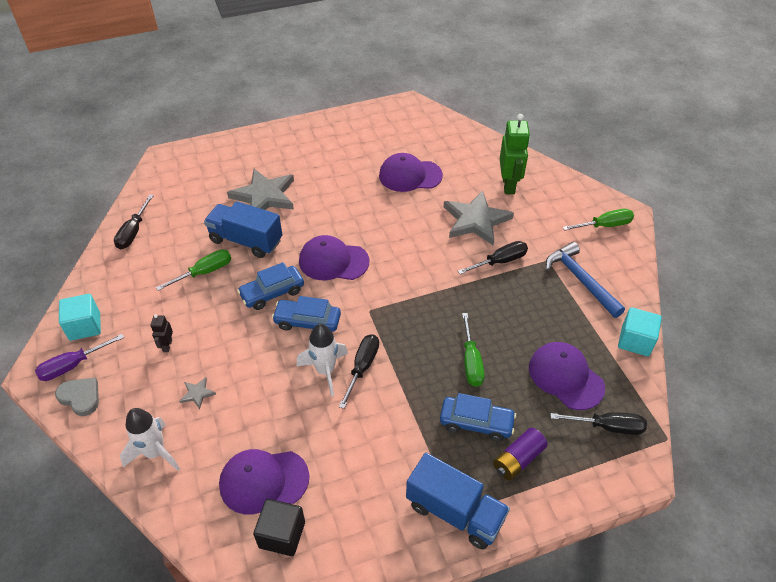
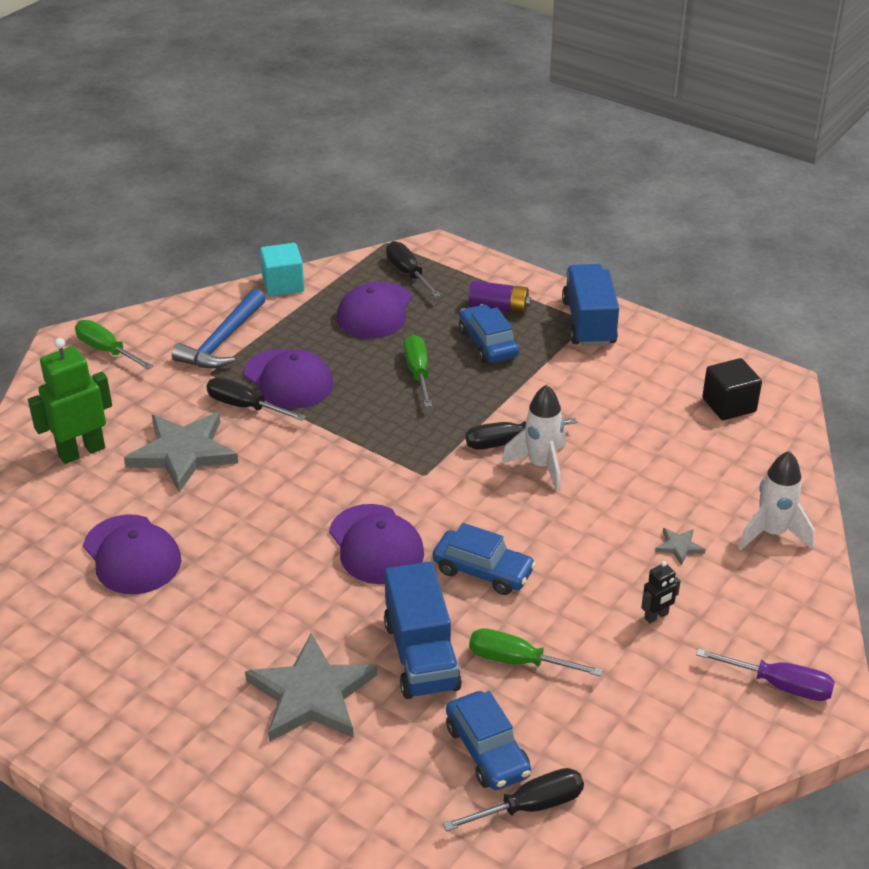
camera: 125 degrees left, 10 degrees down
grey heart [55,378,99,416] -> none
turquoise cube [59,294,101,341] -> none
purple cap [219,449,310,514] -> purple cap moved to [244,349,333,409]
blue car [272,296,341,332] -> blue car moved to [446,691,531,790]
green screwdriver [462,313,485,387] -> green screwdriver turned 60 degrees counterclockwise [404,335,432,407]

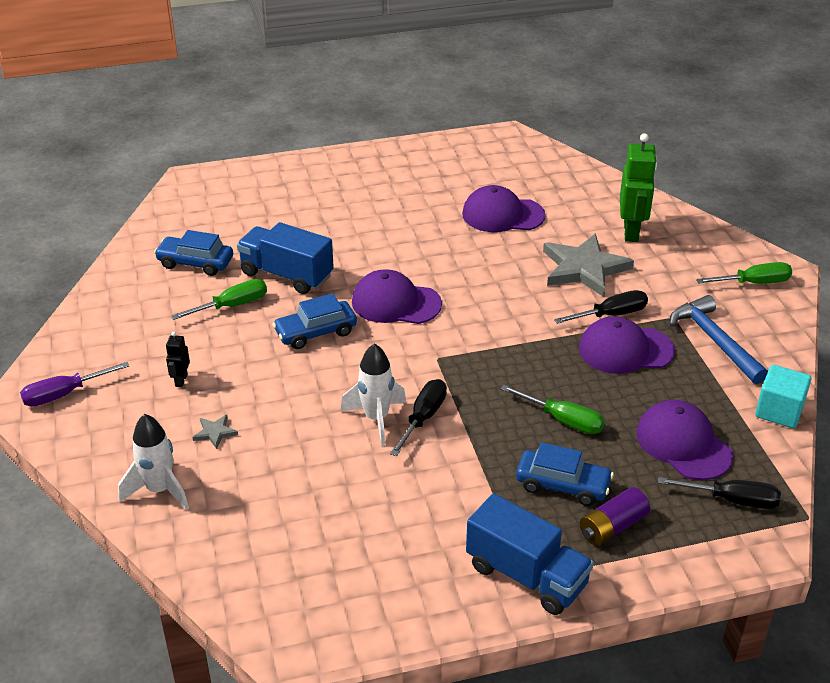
camera: 130 degrees right, 0 degrees up
grey star [245,633,377,742] -> none
black screwdriver [443,768,584,831] -> none
black cube [702,358,762,420] -> none

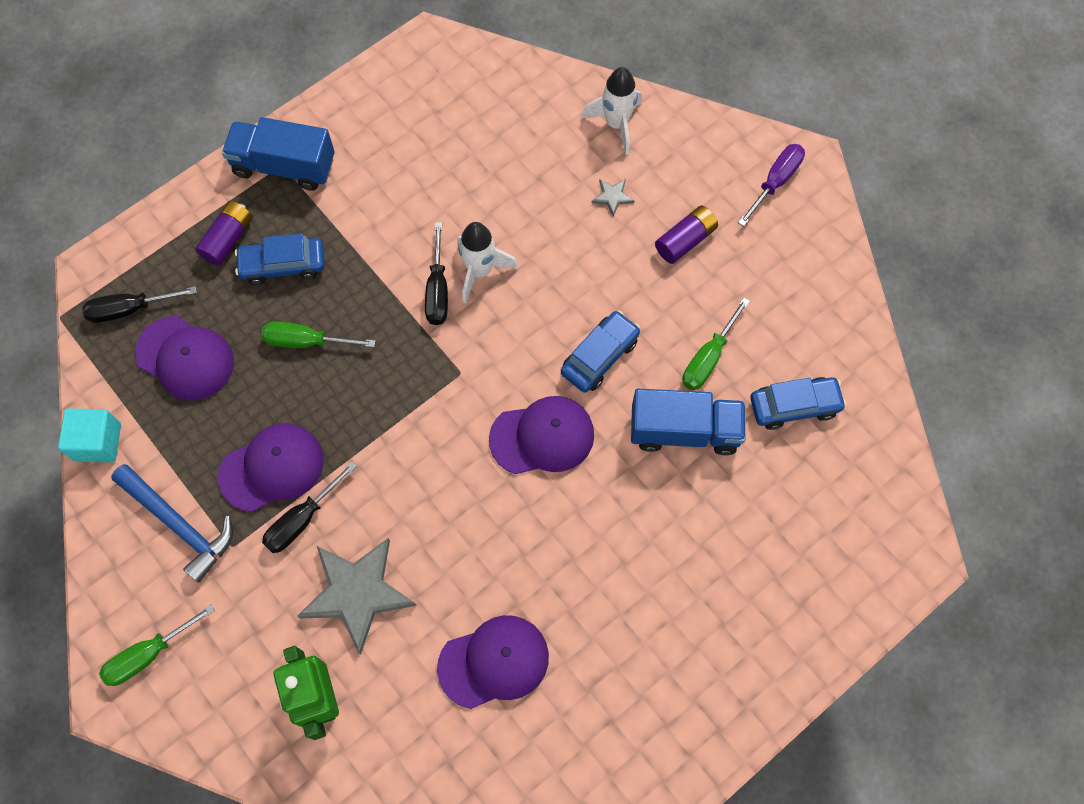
camera: 155 degrees right, 30 degrees up
black robot [166,332,190,387] -> purple battery [655,206,718,264]

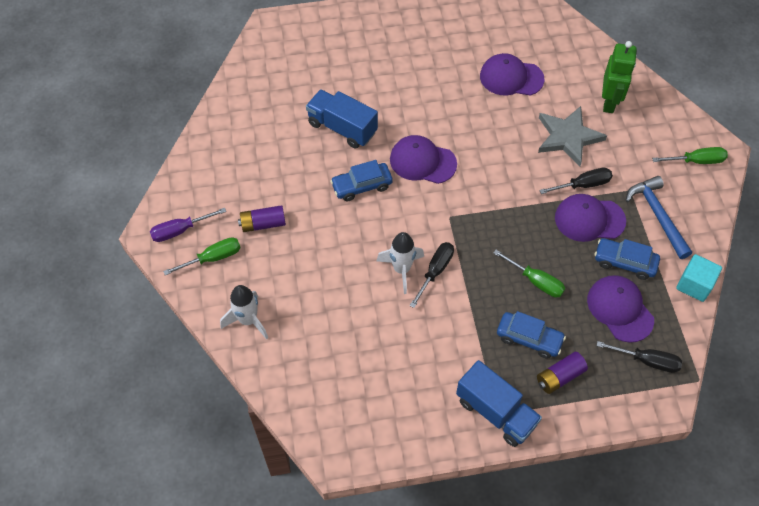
camera: 150 degrees left, 10 degrees down
grey star [592,179,634,216] -> none
green screwdriver [682,298,750,390] -> green screwdriver moved to [163,237,241,275]
blue car [750,377,847,430] -> blue car moved to [595,238,660,280]

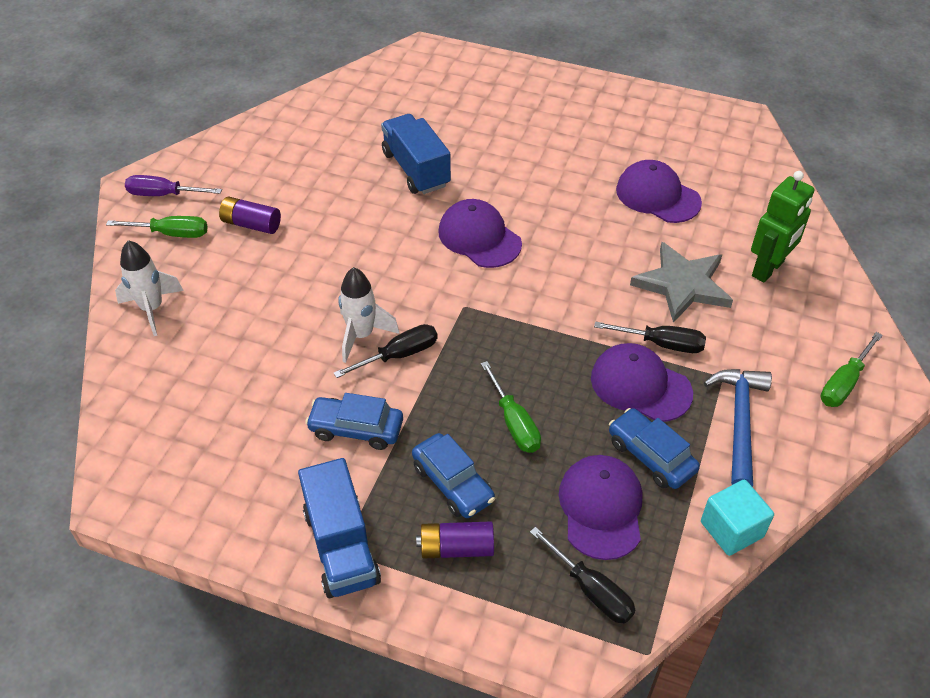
camera: 30 degrees right, 10 degrees down
blue car [330,160,393,201] -> blue car moved to [305,393,403,450]
green screwdriver [652,147,728,164] -> green screwdriver turned 105 degrees clockwise [820,332,883,407]

